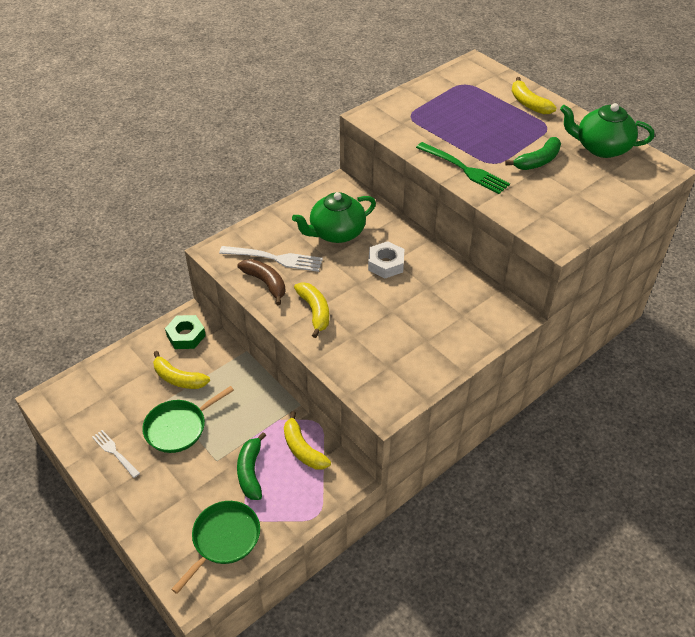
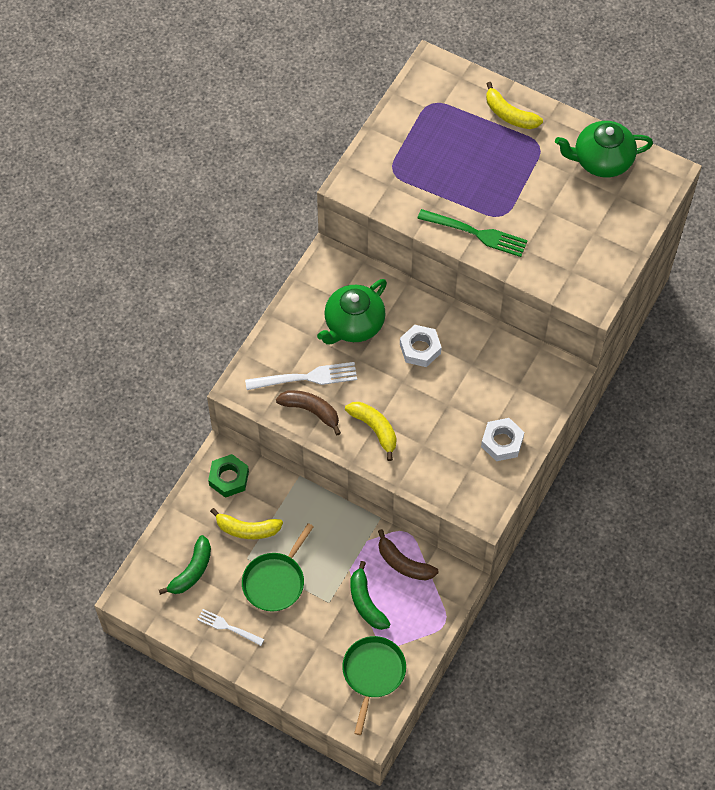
camera: 20 degrees left, 15 degrees up
yellow banana [284,411,331,469] -> brown banana [378,529,439,581]
green banana [505,137,561,170] -> green banana moved to [159,535,211,595]
none -> white nut [481,418,524,461]

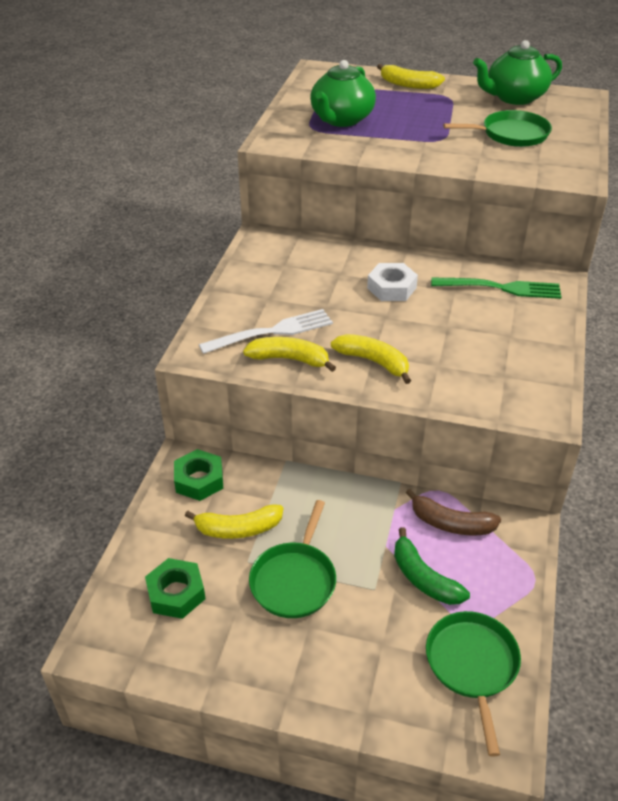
camera: 15 degrees left, 20 degrees down
green banana [159,535,211,595] -> green nut [145,558,205,619]
white fork [197,609,264,646] -> none
brown banana [276,390,341,435] -> yellow banana [243,337,336,372]
green teapot [317,279,387,345] -> green teapot moved to [310,60,376,127]
green fork [417,209,528,257] -> green fork moved to [431,277,562,299]
white nut [481,418,524,461] -> none
none -> green pan [443,110,552,147]

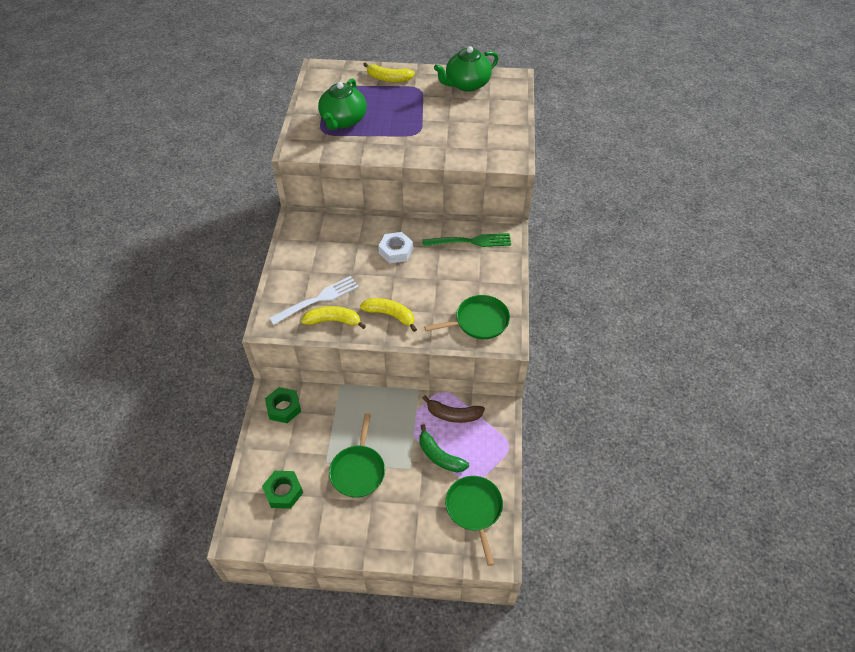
camera: 10 degrees left, 10 degrees up
yellow banana [185,504,283,539] -> none
green pan [443,110,552,147] -> green pan moved to [424,295,510,339]

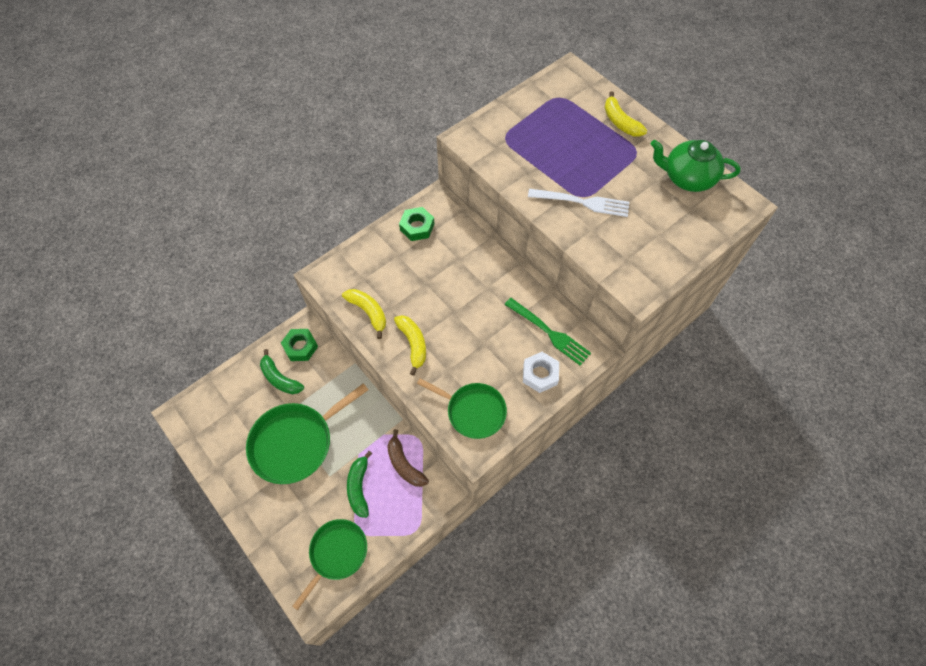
camera: 45 degrees right, 10 degrees up
green nut [262,471,303,509] -> green nut moved to [399,207,434,241]
white fork [269,276,359,325] -> white fork moved to [528,189,629,217]
green teapot [318,78,367,130] -> none
green pan [329,413,385,498] -> green pan [246,383,368,484], size x1.54
white nut [378,232,413,263] -> white nut moved to [523,352,559,393]
none -> green banana [260,349,304,394]

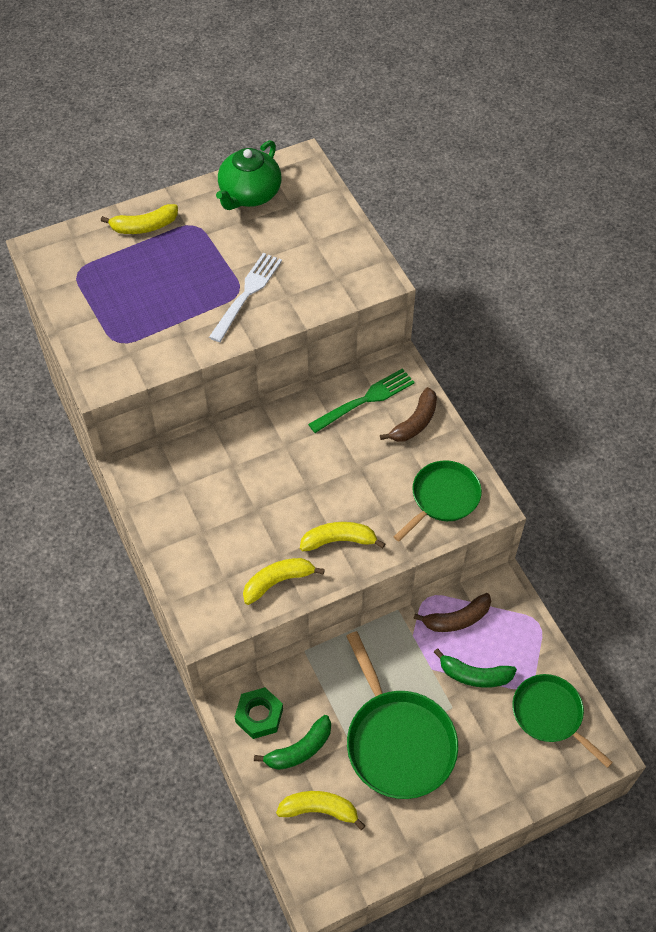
camera: 75 degrees left, 5 degrees down
green nut [399,207,434,241] -> none
white nut [523,352,559,393] -> brown banana [380,387,437,442]
none -> yellow banana [276,791,365,830]

